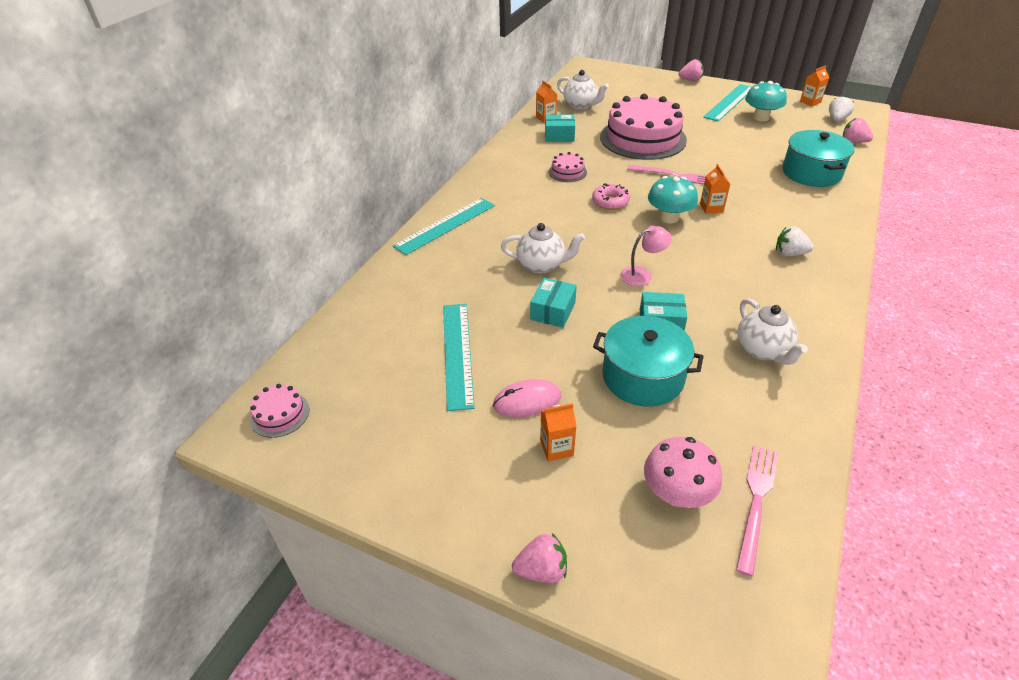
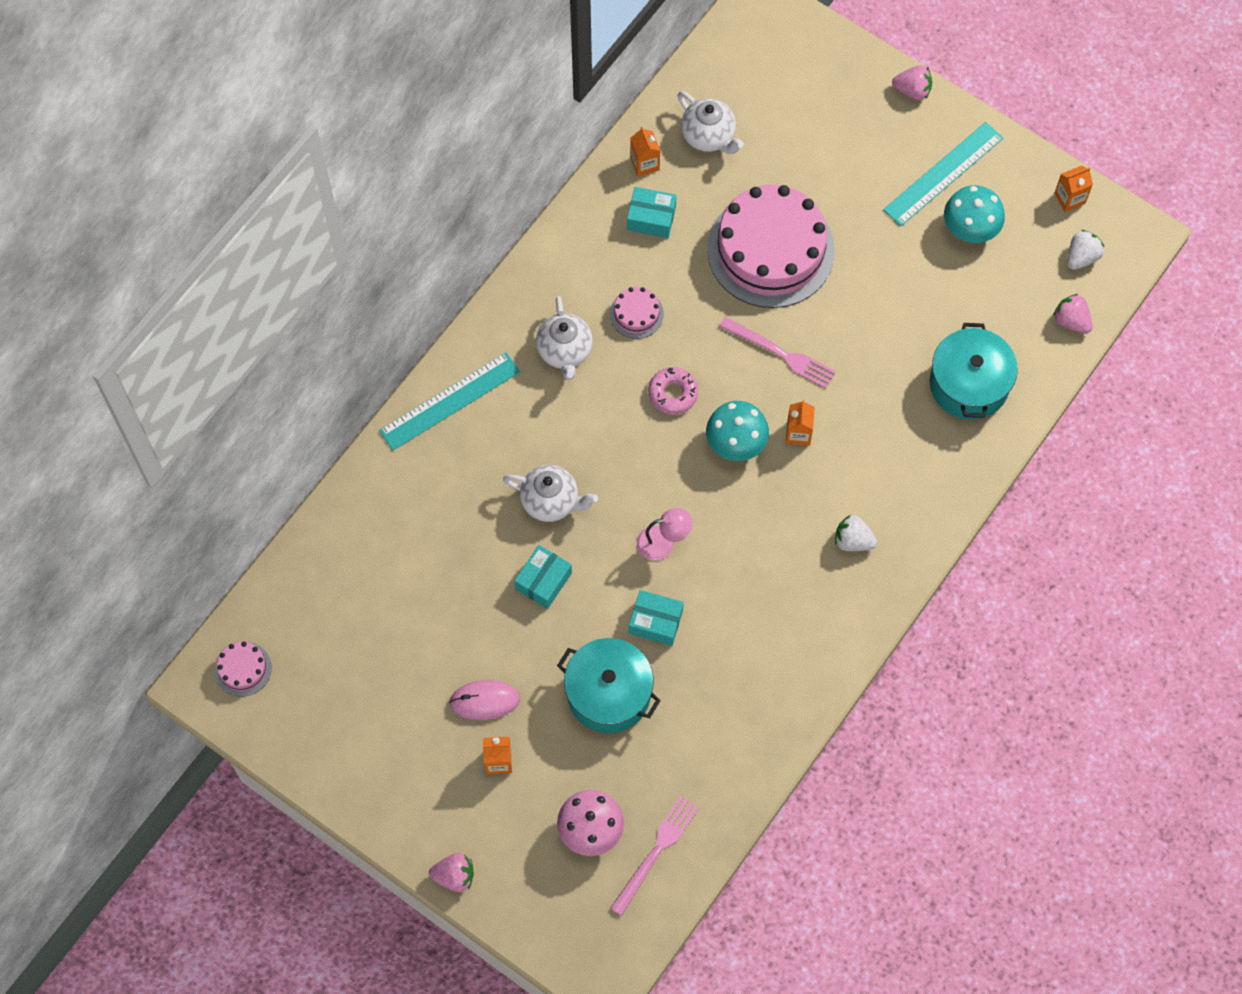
camera: 10 degrees right, 25 degrees up
turquoise ruler [443,304,475,411] -> none
white teapot [737,298,808,365] -> white teapot moved to [536,296,593,380]

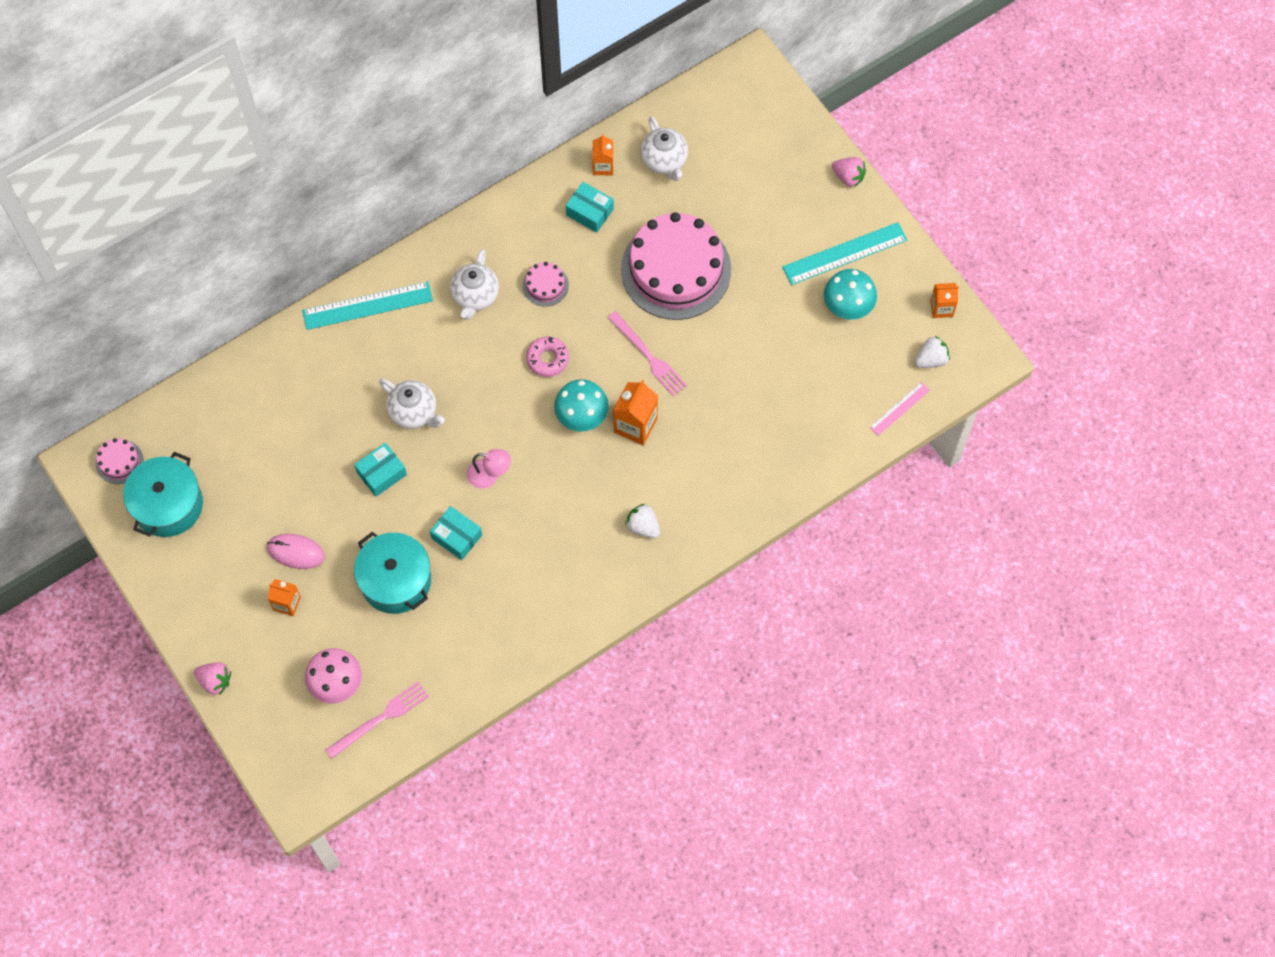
camera: 20 degrees right, 0 degrees up
orange carton [786,400,815,446] -> orange carton [613,380,658,445], size x1.58
turquoise pot [930,323,1018,420] -> turquoise pot moved to [123,452,203,537]
pink strawberry [1053,294,1092,334] -> pink ruler [869,382,930,436]

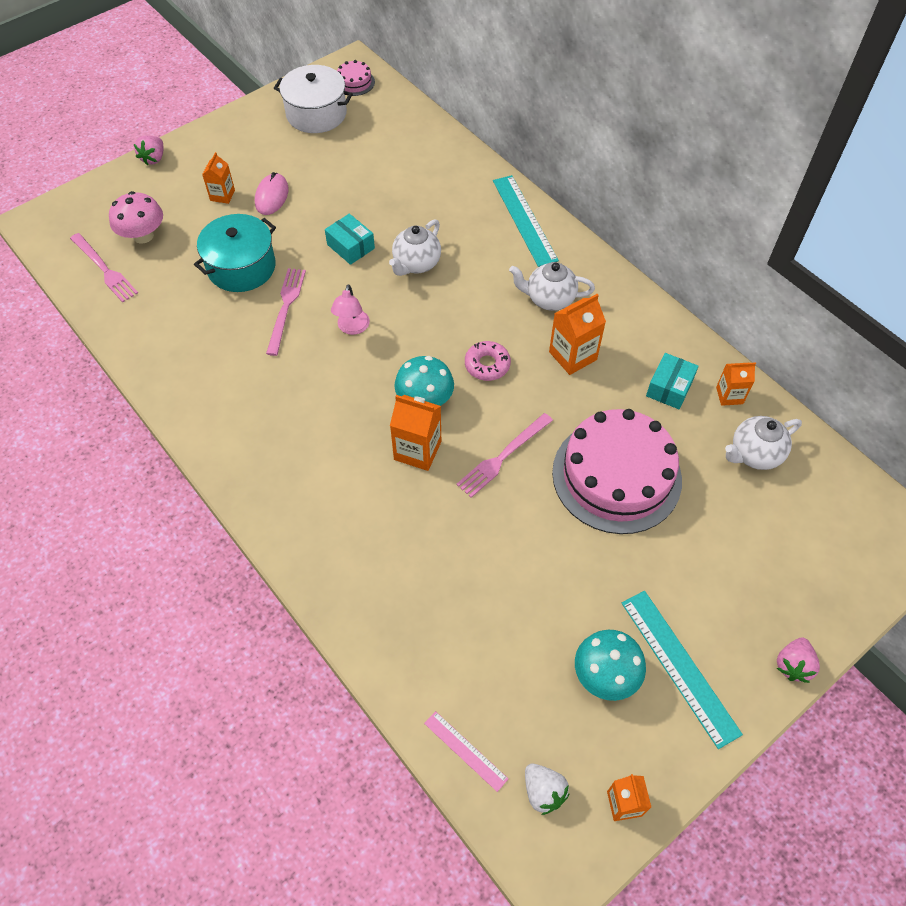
camera: 85 degrees right, 10 degrees down
turquoise pot [123,452,203,537] -> white pot [274,65,353,133]
turquoise box [430,506,482,560] -> pink fork [266,268,306,356]
pink cake [522,262,569,307] -> orange carton [549,294,606,375]
white strawberry [625,504,660,538] -> none

